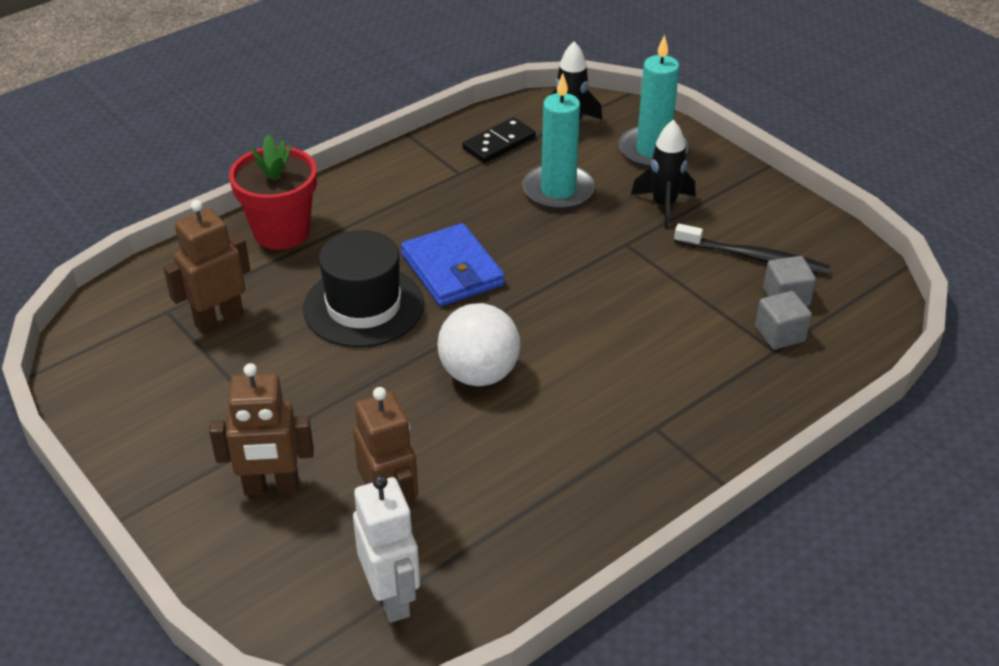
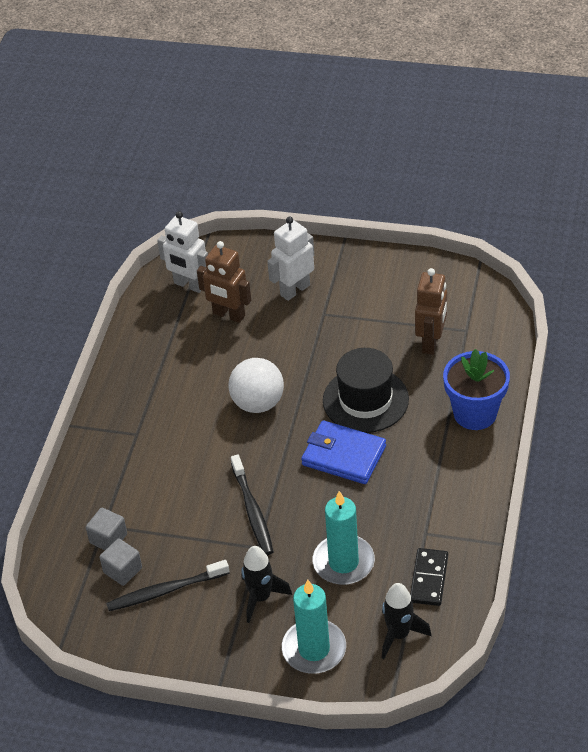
camera: 145 degrees right, 5 degrees up
brown robot [209,363,314,495] -> white robot [267,216,314,301]
red flower pot [229,135,317,250] -> blue flower pot [443,349,510,430]
none -> black toothbrush [231,454,274,555]

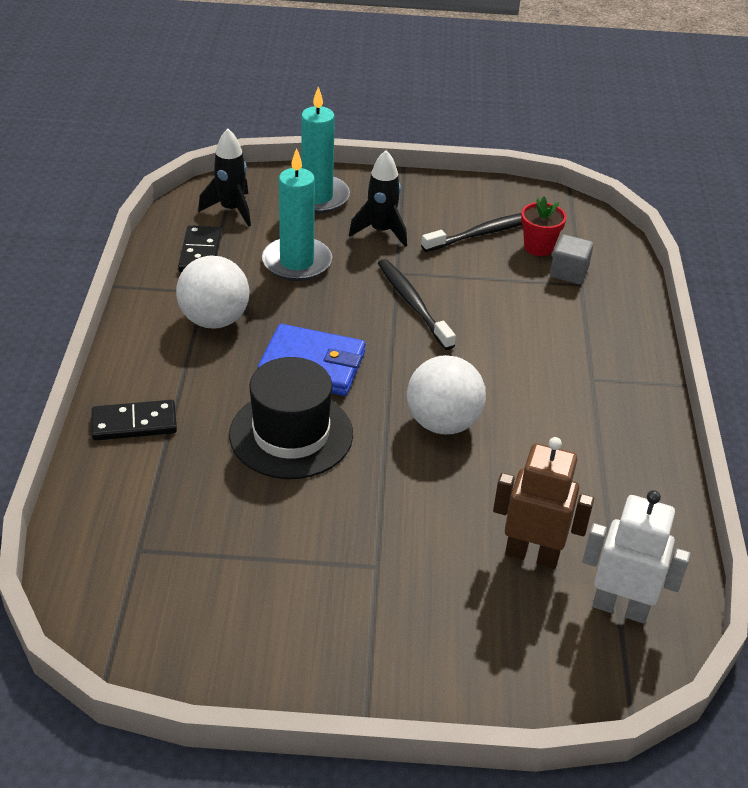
camera: 165 degrees right, 5 degrees down
grey cube [100,538,142,586] -> red flower pot [521,196,567,256]
white robot [267,216,314,301] -> none
brown robot [415,268,447,355] -> none
blue flower pot [443,349,510,430] -> black domino [92,400,177,441]
none -> white ball [176,255,249,328]

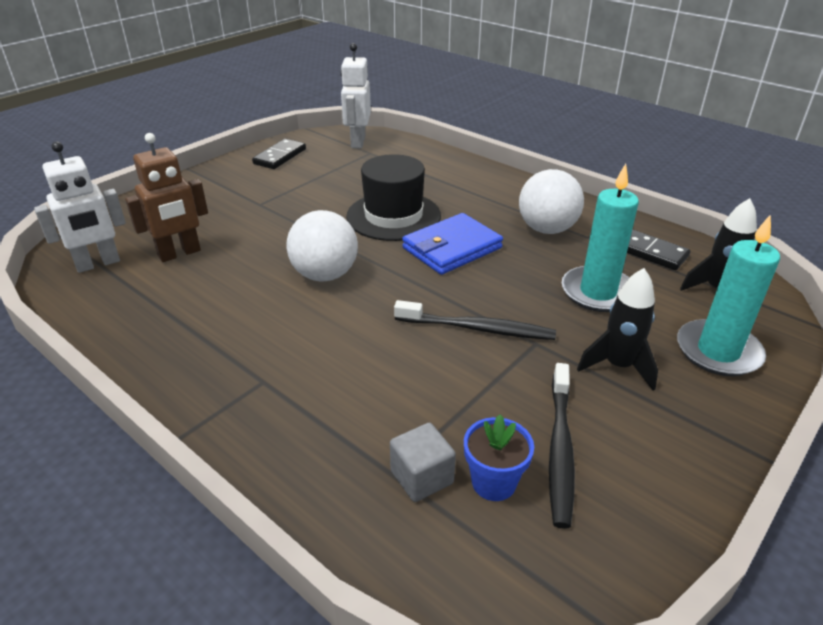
camera: 130 degrees right, 5 degrees down
black domino [92,400,177,441] -> black domino moved to [252,139,306,169]
red flower pot [521,196,567,256] -> blue flower pot [464,415,534,501]
none -> white robot [340,43,371,148]

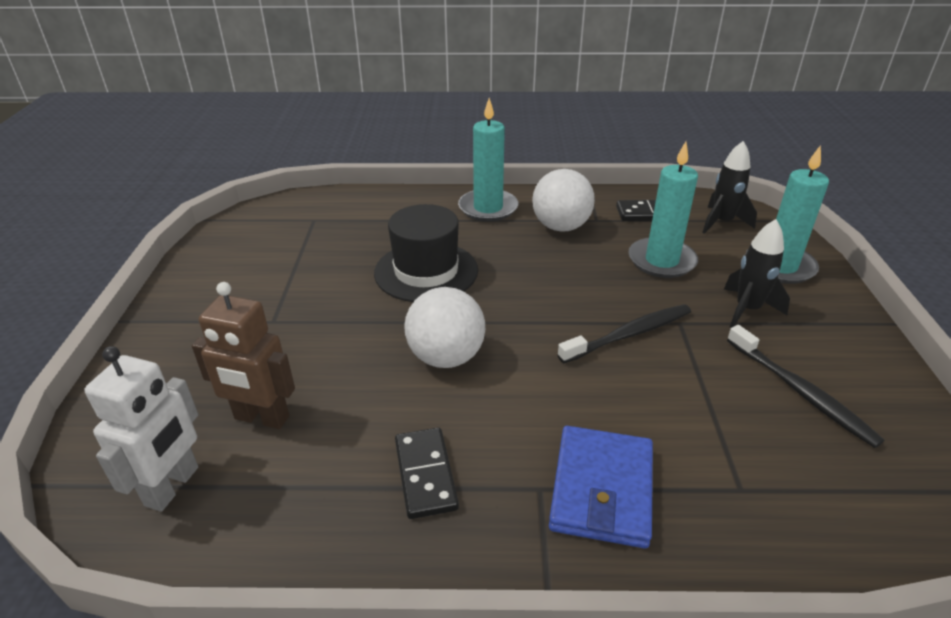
camera: 40 degrees left, 0 degrees up
brown robot [125,133,208,262] -> brown robot turned 90 degrees clockwise [192,282,295,429]
black domino [252,139,306,169] -> black domino moved to [395,428,459,519]
white robot [340,43,371,148] -> none
grey cube [390,423,456,502] -> none
blue wallet [402,213,503,275] -> blue wallet moved to [549,426,653,549]
blue flower pot [464,415,534,501] -> none
none -> turquoise candle [458,98,519,222]

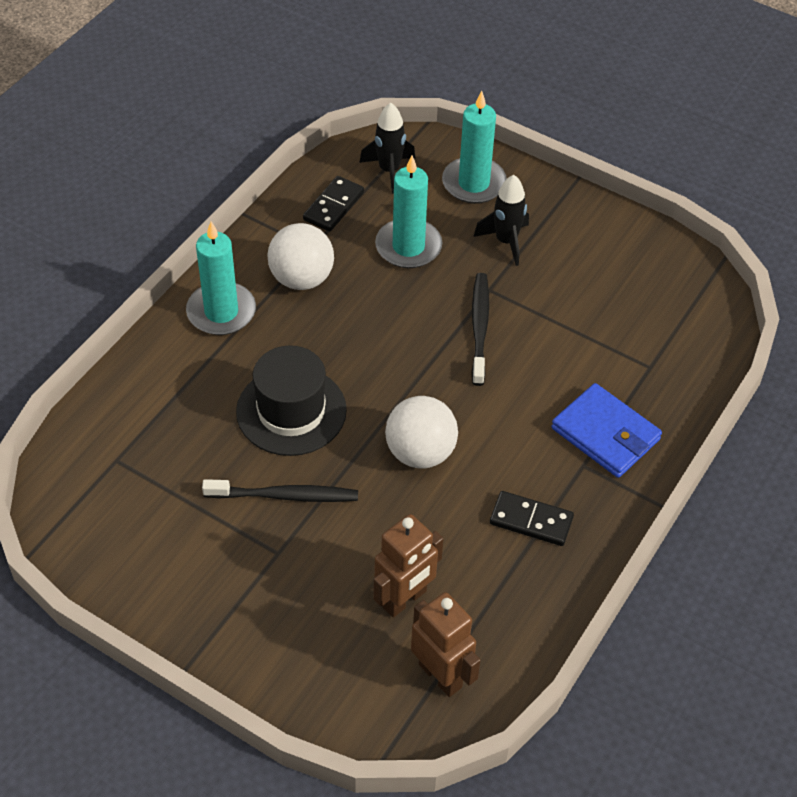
camera: 60 degrees left, 15 degrees up
white robot [84,346,198,512] -> brown robot [411,592,481,697]
black toothbrush [727,325,884,448] -> black toothbrush moved to [202,479,358,502]

